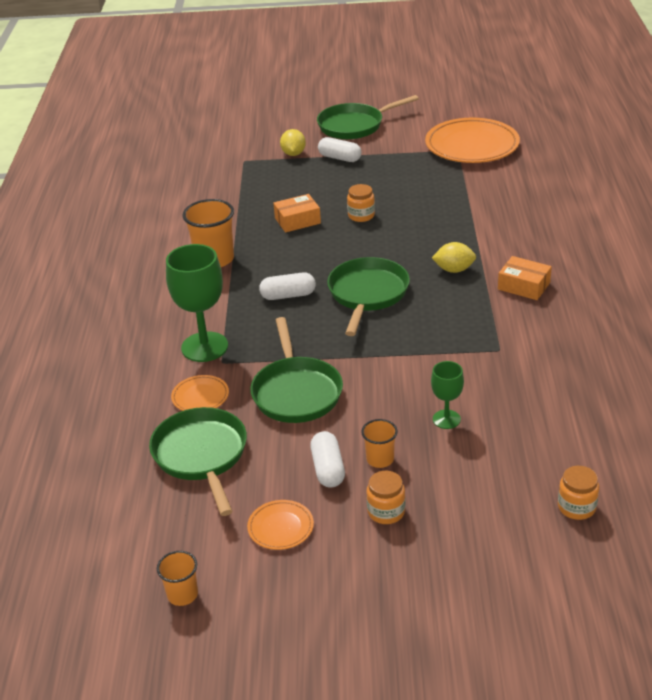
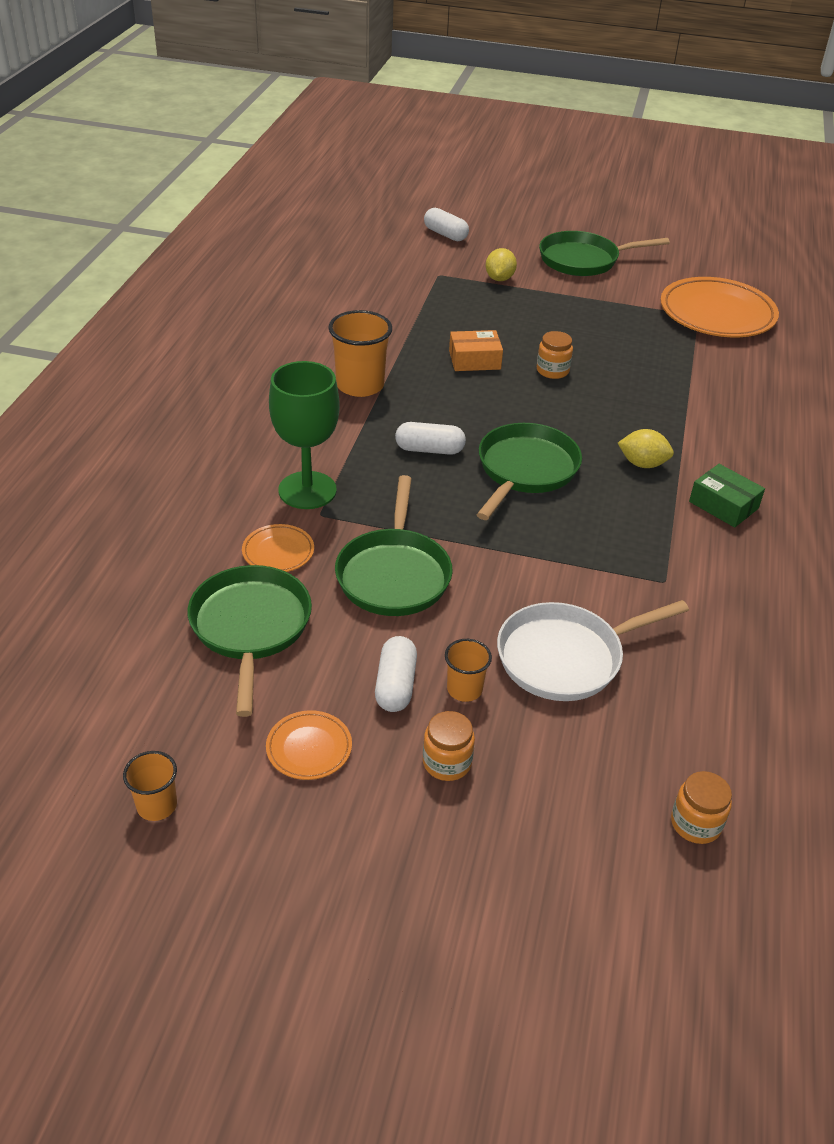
camera: 10 degrees right, 5 degrees up
white capsule [318,137,362,162] -> white capsule moved to [424,208,469,241]
green goblet [431,361,464,429] -> white pan [497,600,689,701]
orange box [498,256,552,300] -> green box [689,464,765,527]

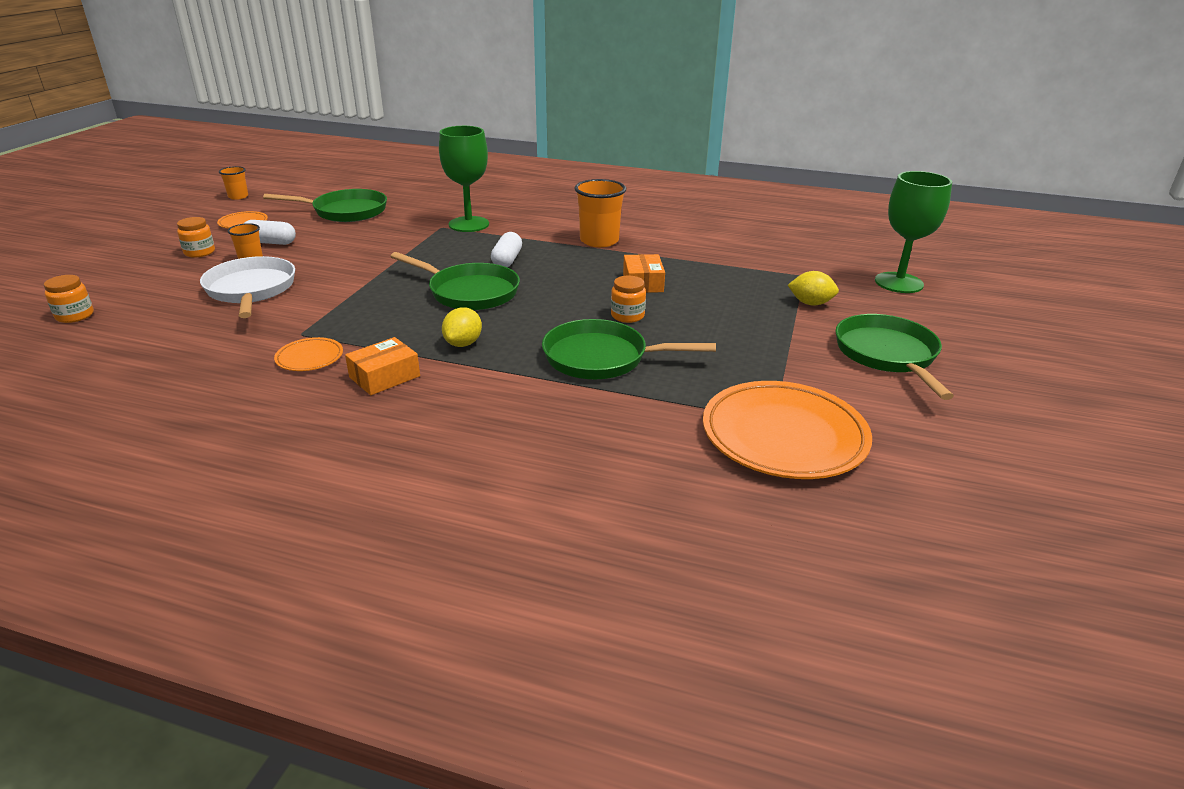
camera: 95 degrees right, 10 degrees down
orange plate [242,524,314,572] -> orange plate moved to [274,337,343,371]
green pan [335,475,453,616] -> green pan moved to [542,319,716,379]
white capsule [424,208,469,241] -> green goblet [875,171,952,293]
green box [689,464,765,527] -> orange box [345,337,420,395]

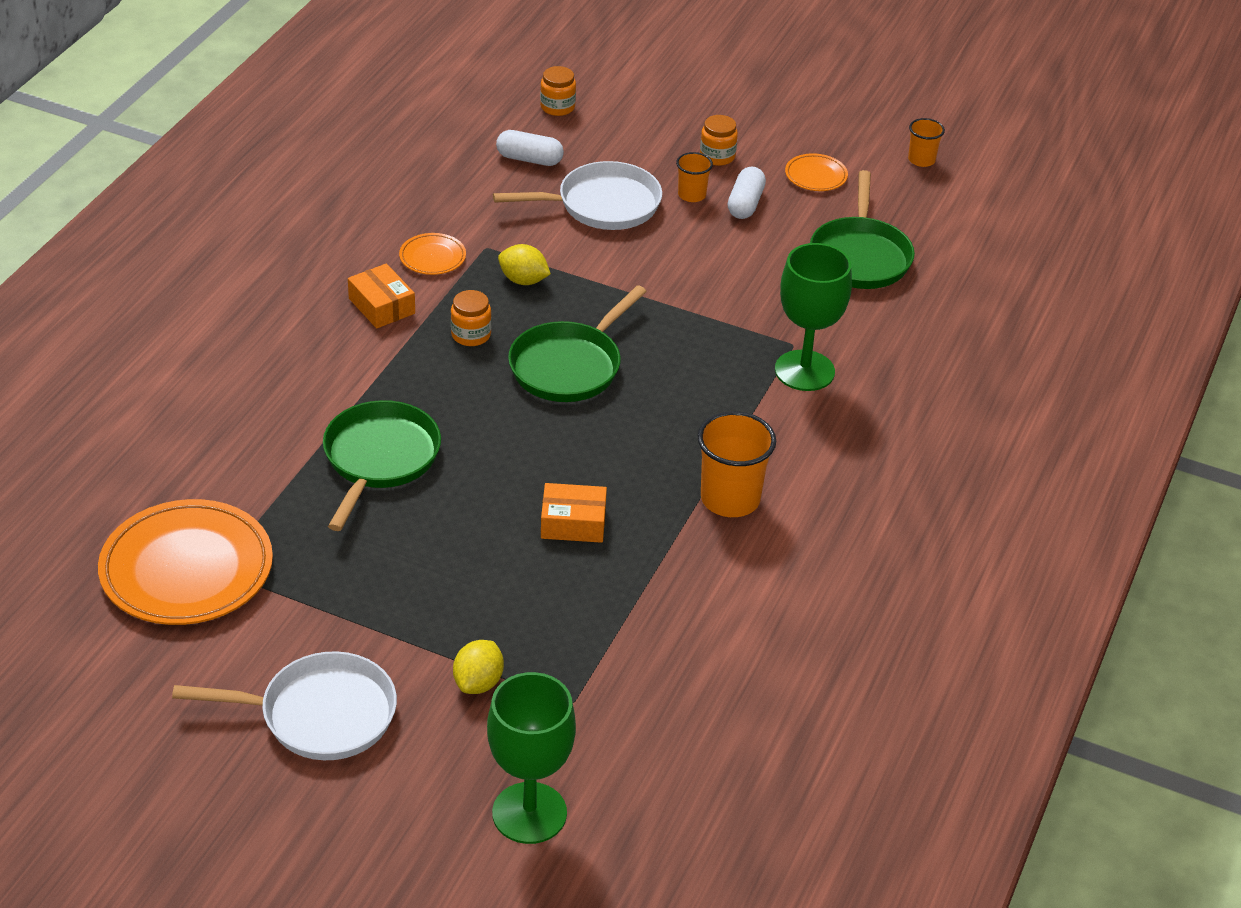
camera: 95 degrees right, 10 degrees up
yellow lemon [442,307,482,347] -> yellow lemon moved to [498,244,551,285]
white capsule [491,232,522,267] -> white capsule moved to [496,130,564,166]
orange jar [611,276,646,323] -> orange jar moved to [451,290,491,346]
green pan [835,314,954,400] -> white pan [172,651,397,760]

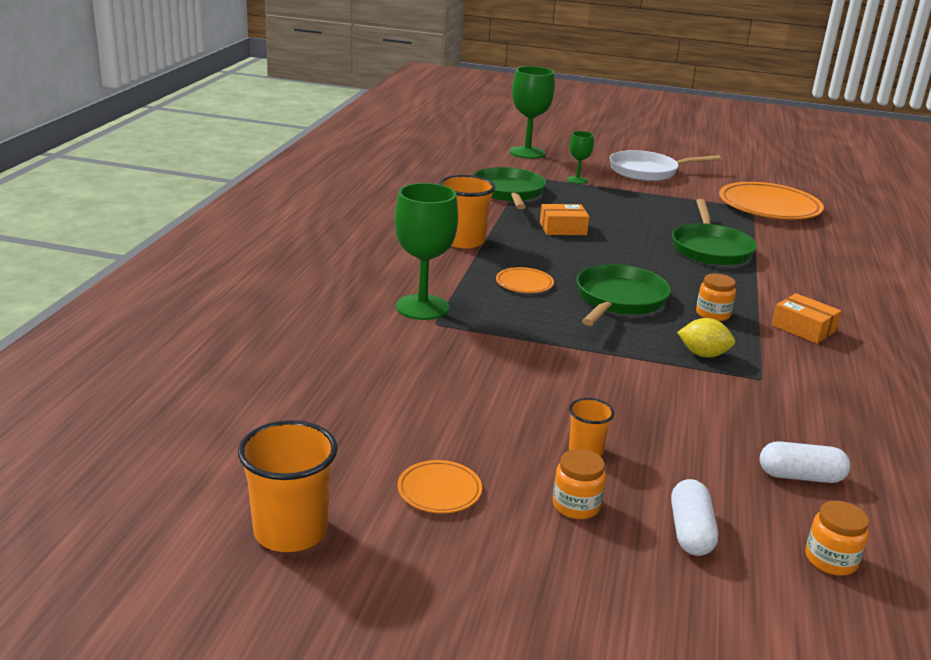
camera: 170 degrees right, 15 degrees down
orange plate [399,233,466,275] -> orange plate moved to [496,267,554,293]
yellow lemon [453,640,504,694] -> green goblet [567,131,594,184]
white pan [493,161,662,230] -> none
white capsule [728,167,766,219] -> white capsule moved to [671,479,718,556]
green pan [810,170,915,289] -> green pan moved to [473,167,546,209]
orange cup [908,118,945,167] -> orange cup [238,420,338,552], size x1.81

